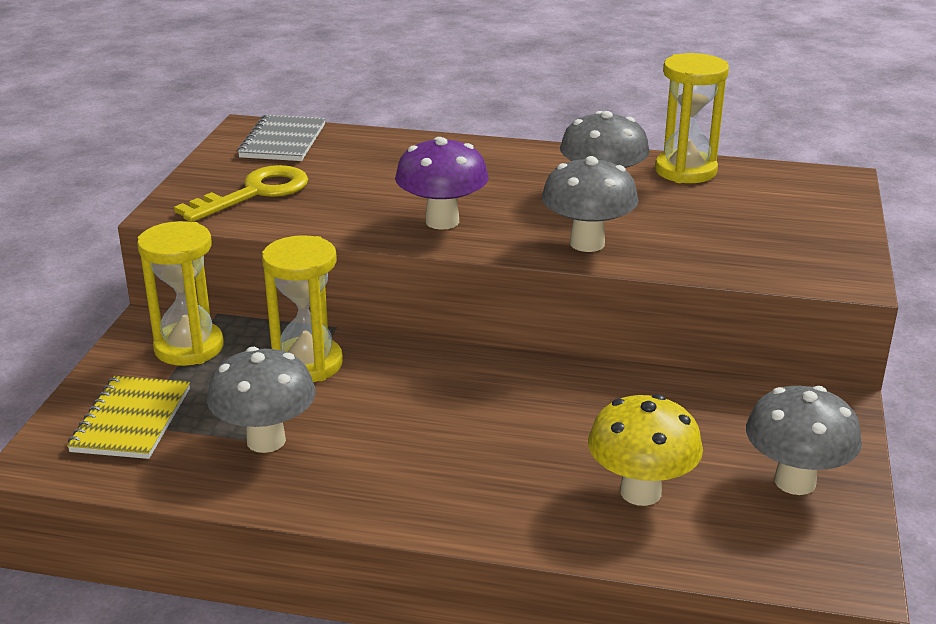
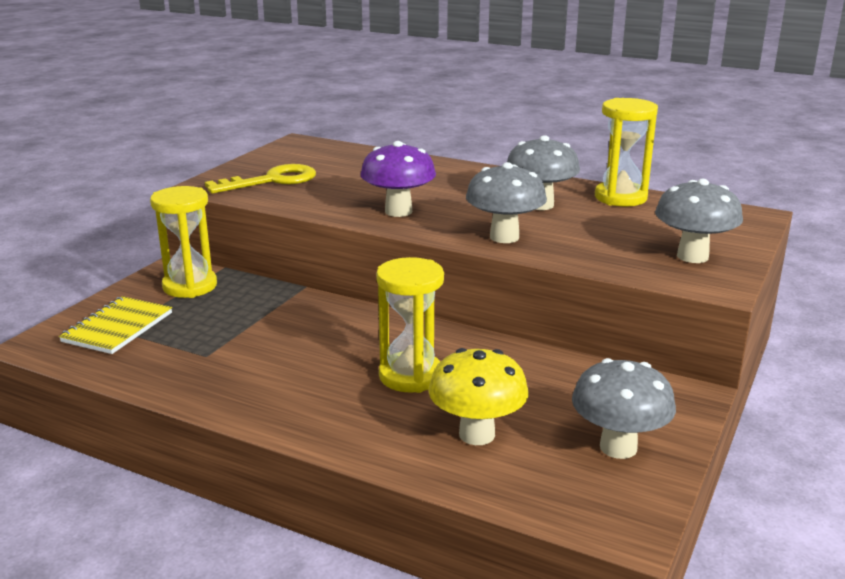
camera: 15 degrees right, 5 degrees down
grey mushroom [207,347,316,453] -> grey mushroom moved to [655,179,743,263]
grey notebook [238,115,325,161] -> none
yellow hourglass [262,235,343,382] -> yellow hourglass moved to [376,257,444,393]

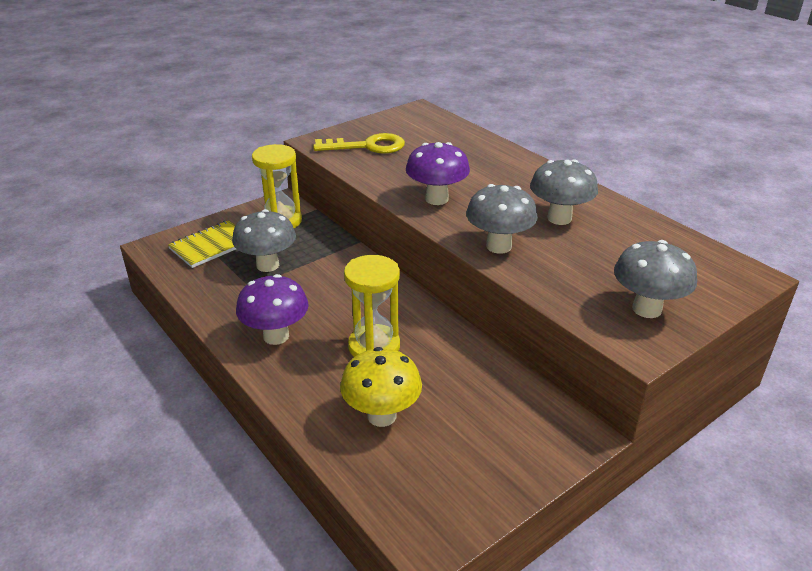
camera: 25 degrees right, 10 degrees up
grey mushroom [572,358,676,459] -> grey mushroom moved to [232,209,296,272]
yellow hourglass [595,98,658,206] -> none
none -> purple mushroom [236,274,309,345]

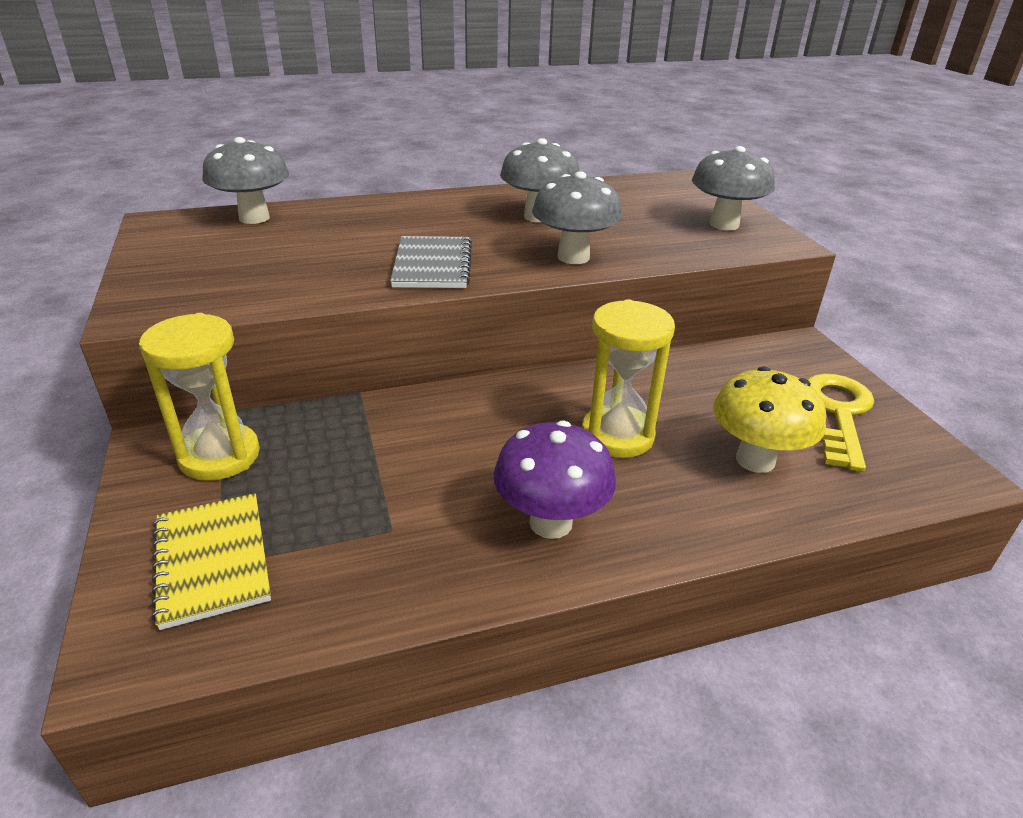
camera: 70 degrees left, 0 degrees up
grey mushroom [232,209,296,272] -> grey mushroom moved to [202,137,289,224]
yellow key [313,133,405,154] -> yellow key moved to [807,374,874,472]
purple mushroom [406,142,470,205] -> grey notebook [390,236,472,288]

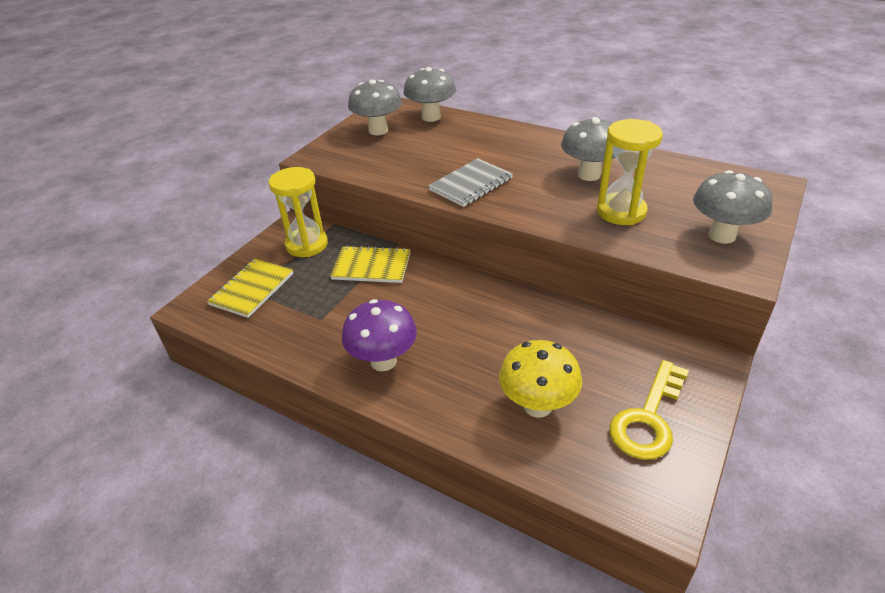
camera: 50 degrees right, 5 degrees up
grey mushroom [532,171,623,264] -> grey mushroom moved to [348,80,402,135]
yellow hourglass [582,299,675,458] -> yellow hourglass moved to [597,119,663,225]
yellow key [807,374,874,472] -> yellow key turned 150 degrees clockwise [609,360,689,460]
none -> yellow notebook [330,245,410,283]

